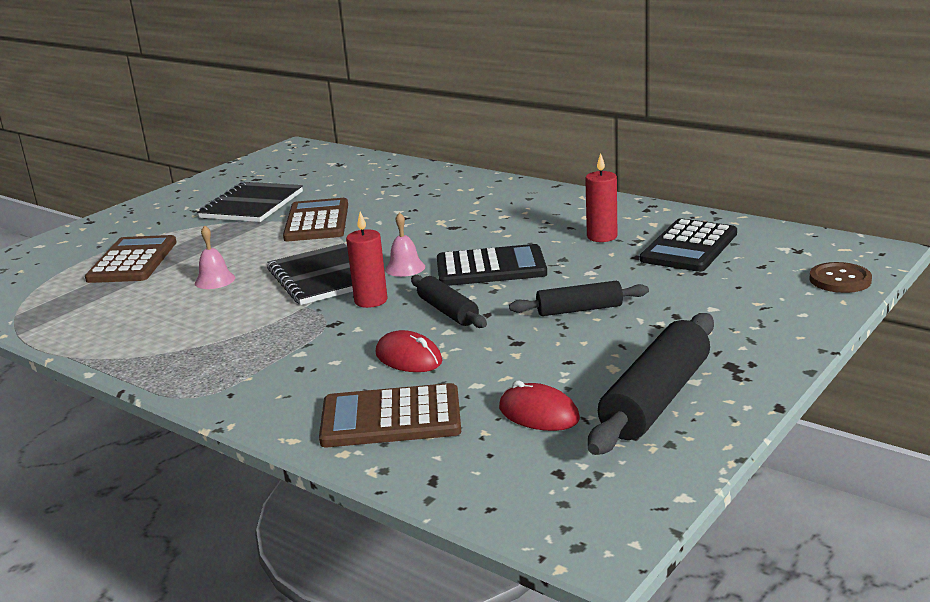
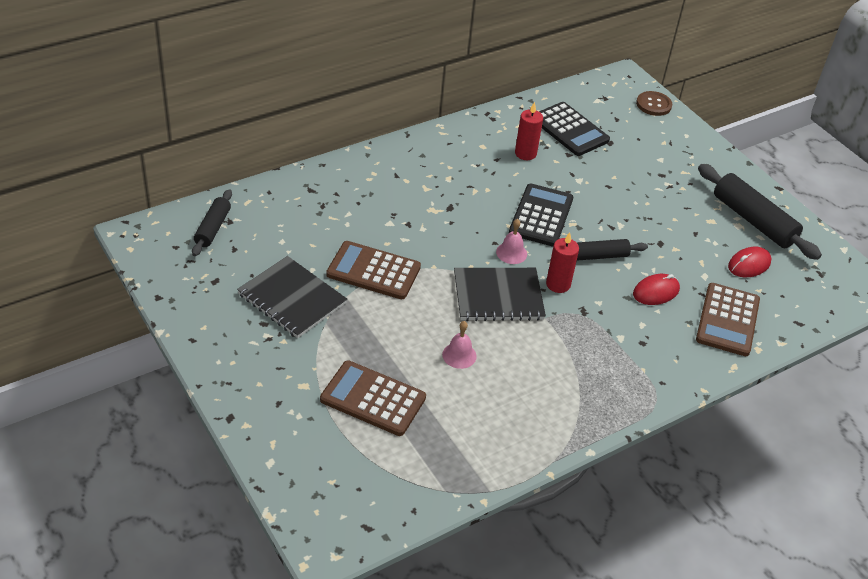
camera: 75 degrees left, 20 degrees up
black rolling pin [509,281,649,316] -> black rolling pin moved to [192,189,232,256]

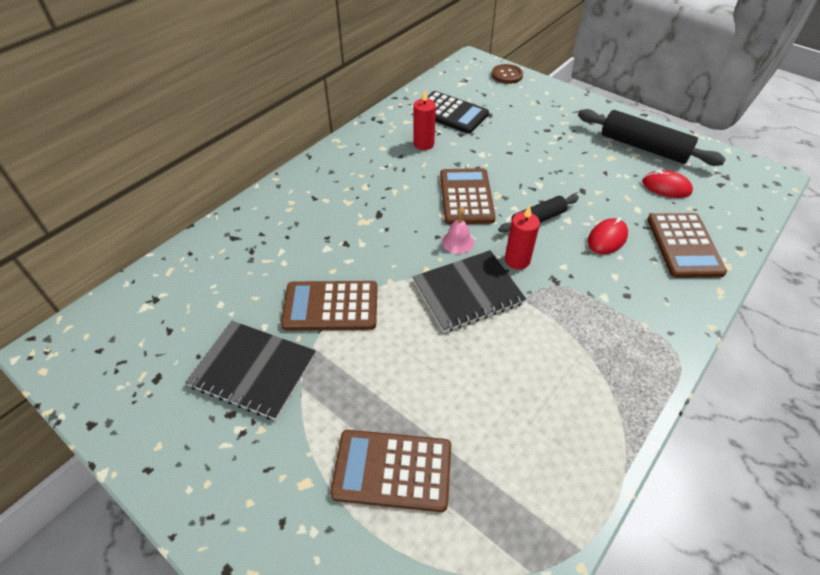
camera: 15 degrees left, 5 degrees up
black rolling pin [192,189,232,256] -> none
pink bell [442,321,477,369] -> none
black calculator [509,183,573,246] -> brown calculator [440,168,495,224]
red mouse [728,247,772,277] -> red mouse turned 75 degrees clockwise [642,170,693,198]

